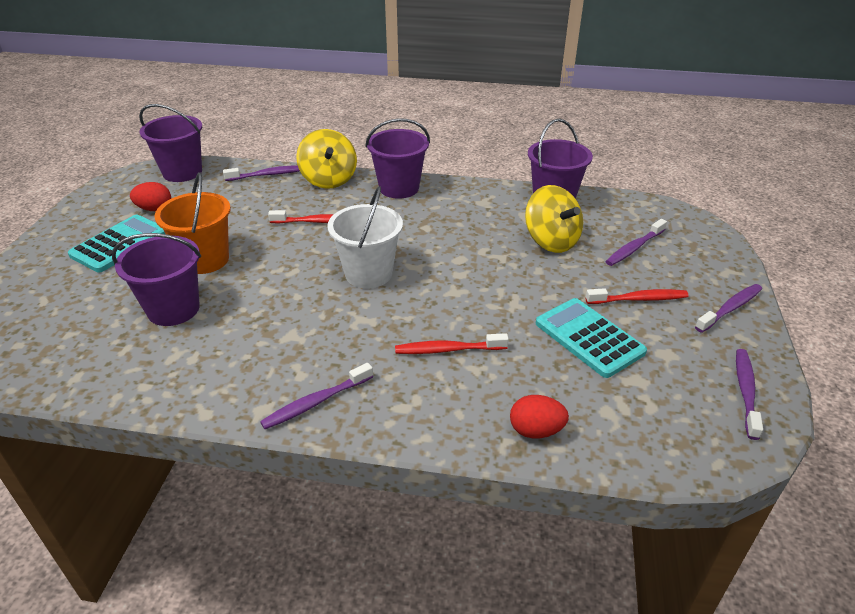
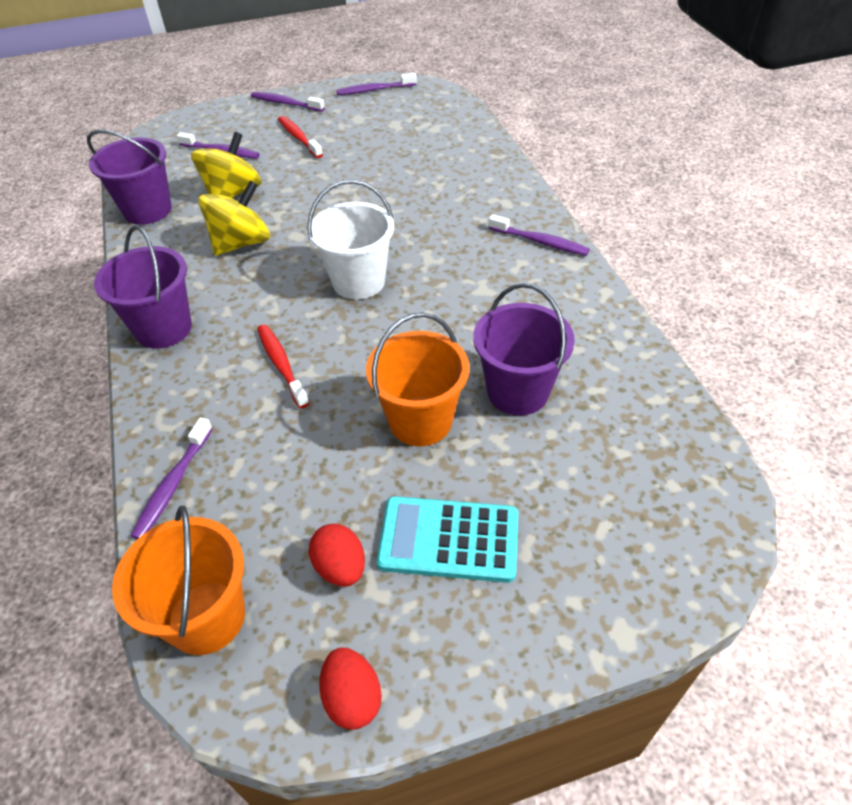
camera: 115 degrees left, 10 degrees up
purple bucket [139,104,202,182] -> orange bucket [112,506,245,655]
purple toothbrush [223,165,300,181] -> purple toothbrush turned 120 degrees counterclockwise [131,418,213,539]
yellow spinning top [296,129,357,189] -> yellow spinning top moved to [198,181,270,256]
red toothbrush [395,333,509,354] -> none
red egg [510,395,569,438] -> red egg moved to [319,648,382,730]
turquoise calculator [536,298,647,378] -> none

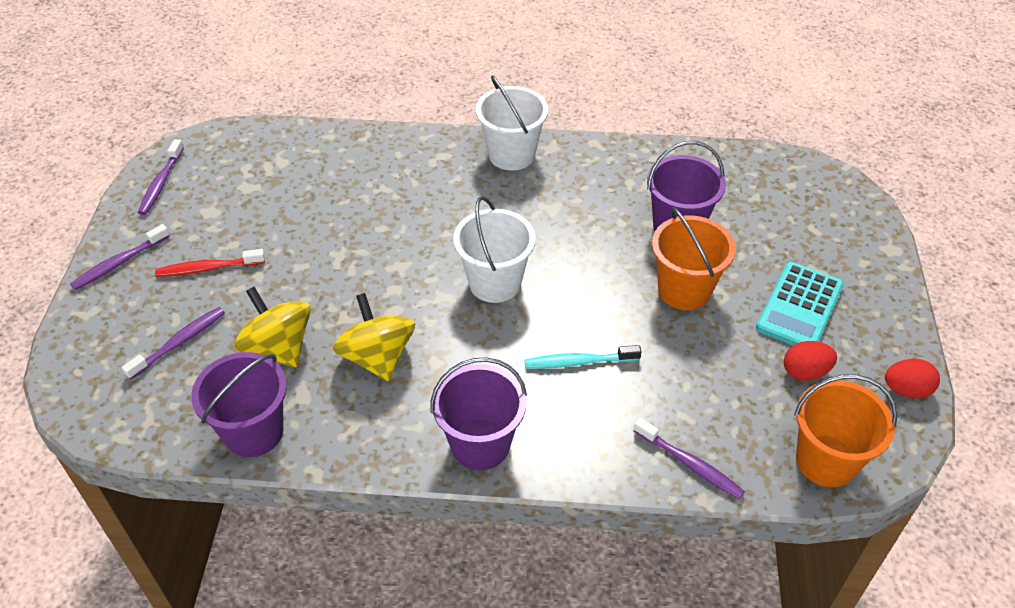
camera: 70 degrees left, 0 degrees up
red toothbrush [257,324,309,408] -> turquoise toothbrush [524,345,642,369]
purple toothbrush [489,214,590,256] -> white bucket [476,75,549,171]

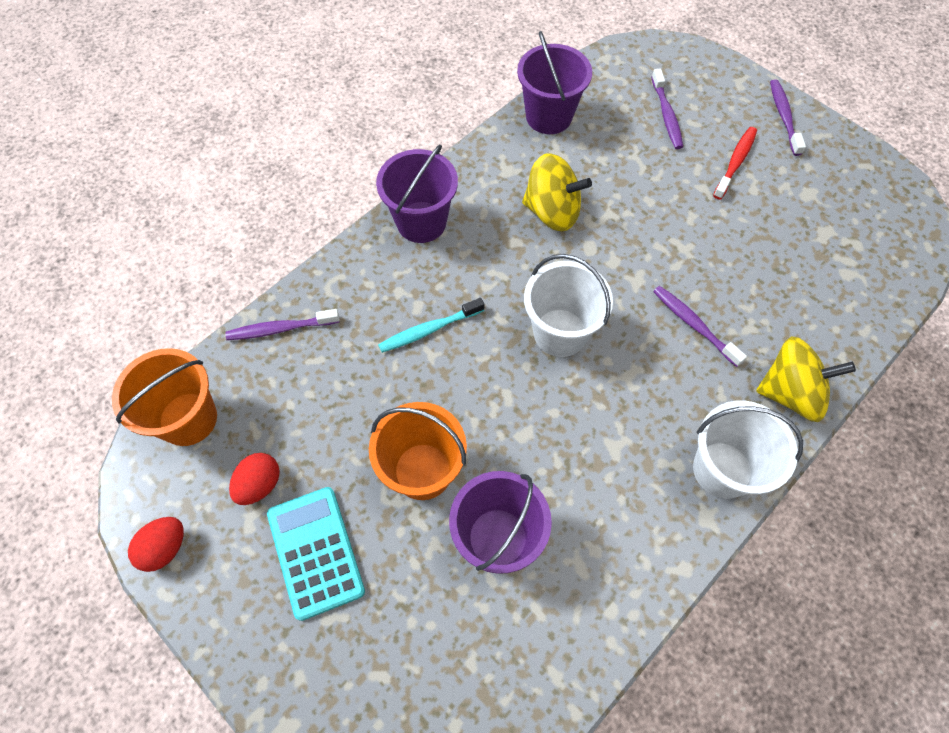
camera: 130 degrees right, 15 degrees up
purple toothbrush [138,139,184,215] -> purple toothbrush moved to [653,286,747,367]
yellow spinning top [234,287,311,367] -> yellow spinning top moved to [756,336,856,422]
turquoise toothbrush [524,345,642,369] -> turquoise toothbrush turned 150 degrees counterclockwise [378,298,484,353]

